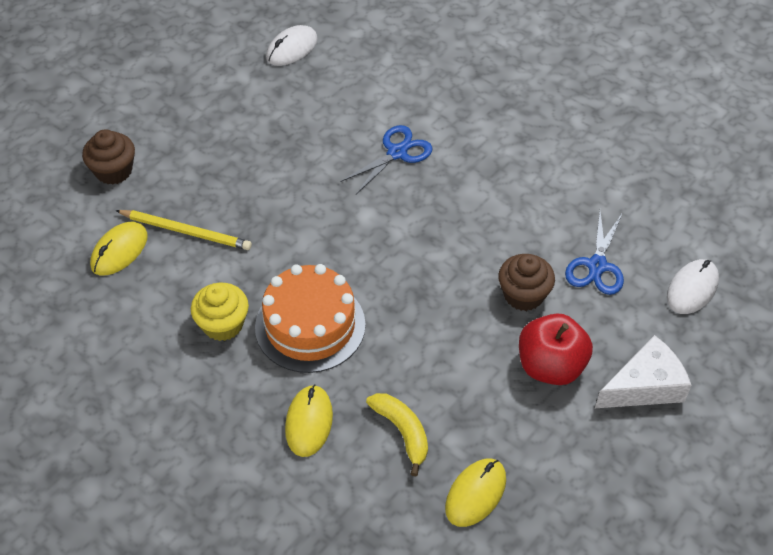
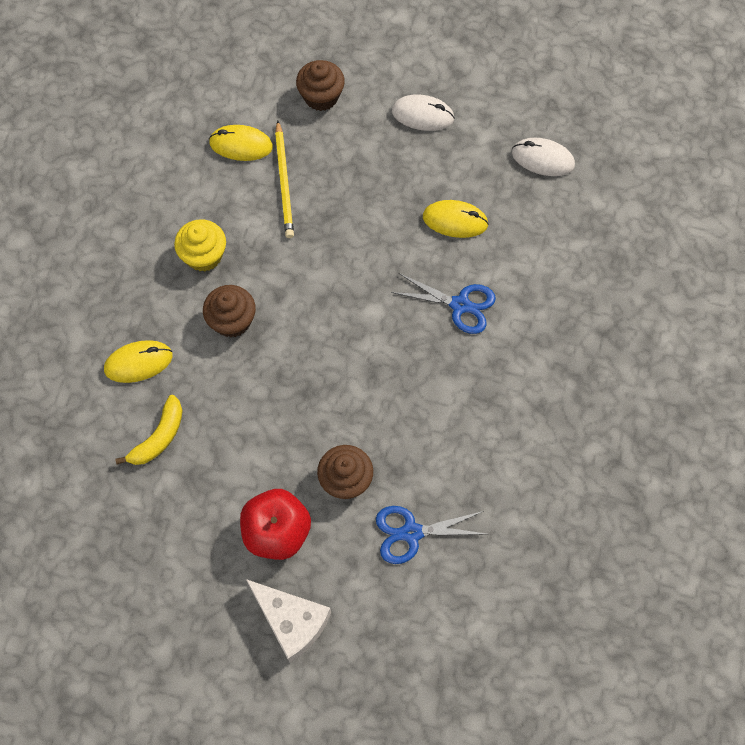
camera: 65 degrees right, 15 degrees up
orange cake [255,264,365,373] -> brown cupcake [203,285,256,337]
yellow mouse [445,459,506,527] -> yellow mouse moved to [423,200,489,238]
white mouse [667,259,719,314] -> white mouse moved to [392,94,455,131]

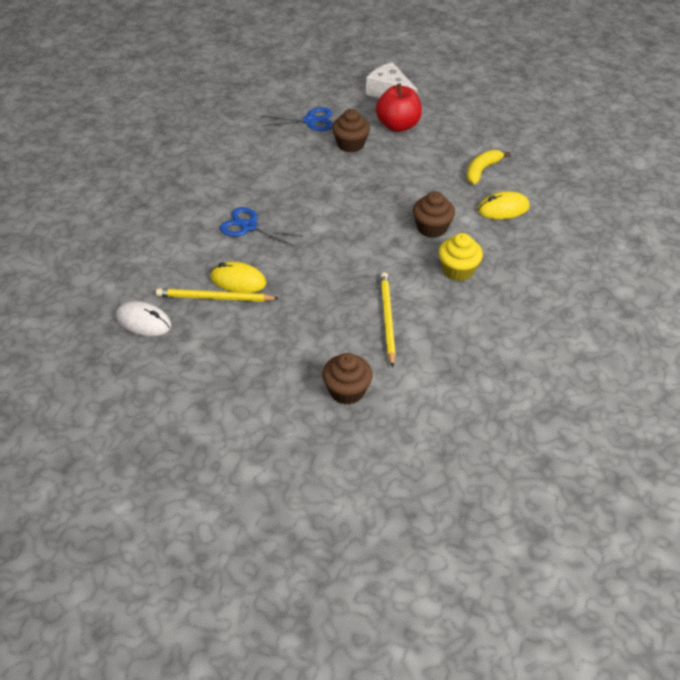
camera: 175 degrees left, 20 degrees down
yellow mouse [209,125,273,161] -> none
white mouse [392,94,455,131] -> none
none -> yellow pencil [156,288,279,302]

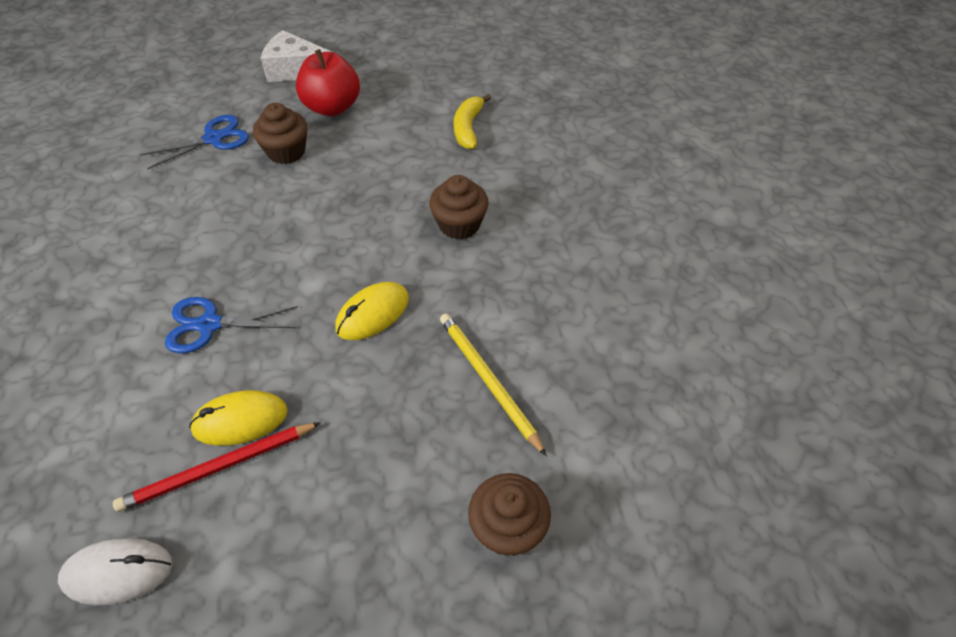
camera: 30 degrees left, 5 degrees up
yellow pencil [156,288,279,302] -> red pencil [113,422,321,512]
yellow cupcake [438,233,483,281] -> none
yellow mouse [478,191,530,219] -> yellow mouse moved to [335,282,409,340]

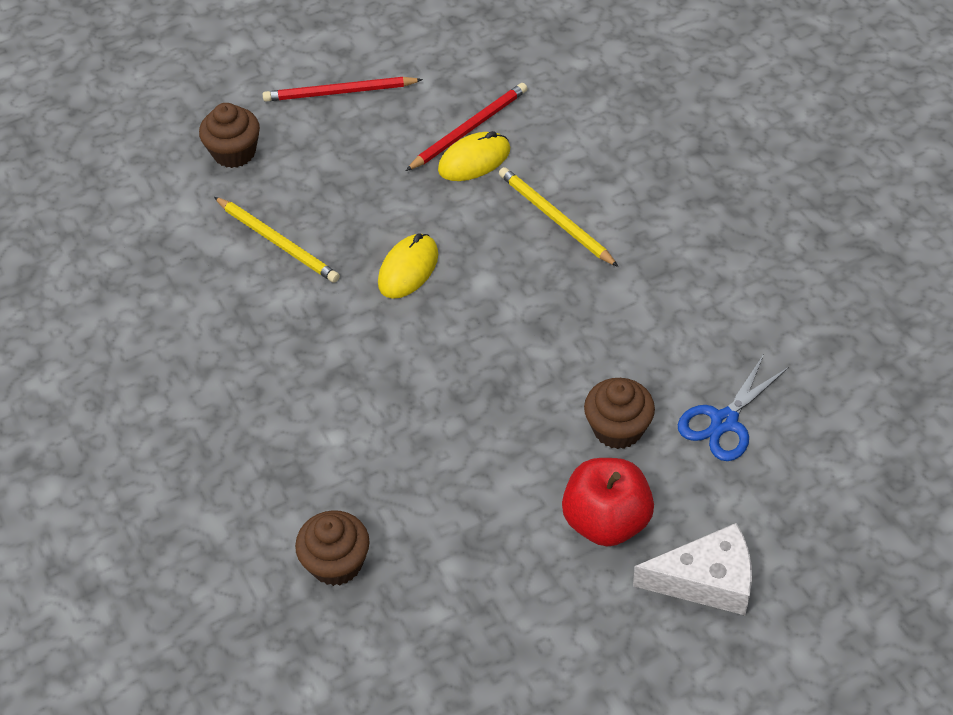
camera: 165 degrees right, 0 degrees up
white mouse [58,538,172,605] -> none
blue scissors [165,297,298,353] -> yellow pencil [499,167,619,267]
brown cupcake [429,175,489,239] -> brown cupcake moved to [295,510,370,586]
yellow banana [454,94,491,149] -> none
none -> red pencil [263,77,423,101]

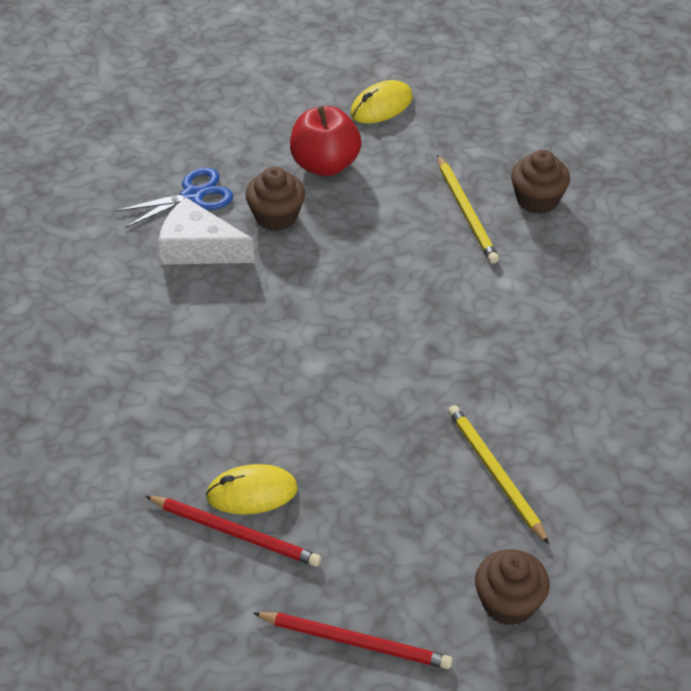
camera: 160 degrees left, 5 degrees down
yellow mouse [378,234,438,299] -> yellow mouse moved to [350,80,413,123]
red pencil [406,83,528,171] -> red pencil turned 135 degrees counterclockwise [145,496,321,567]
yellow pencil [499,167,619,267] -> yellow pencil moved to [437,155,499,264]
white cheese [633,523,752,615] -> white cheese moved to [159,197,255,265]

